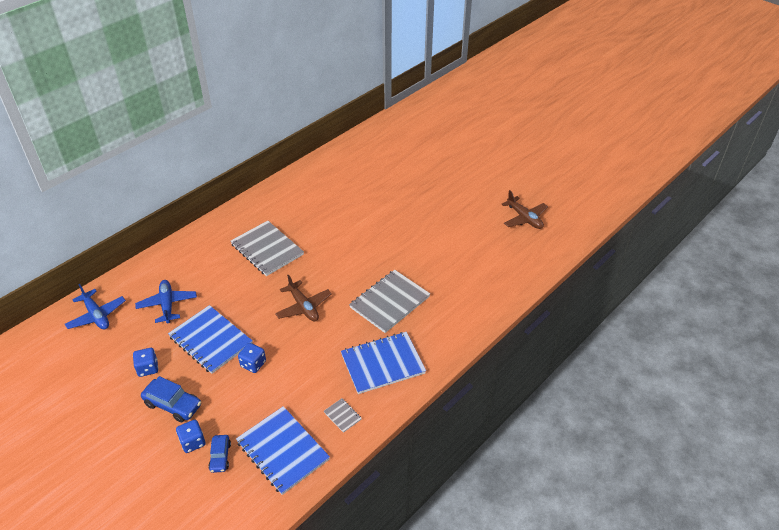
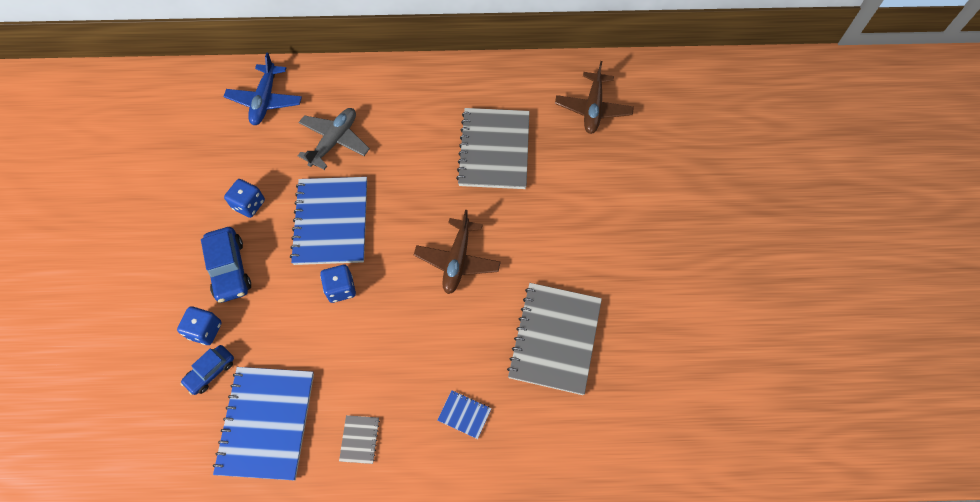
camera: 45 degrees right, 20 degrees up
blue plane [135,280,197,323] -> grey plane [298,108,370,170]
blue notebook [341,332,426,394] -> blue notebook [437,390,492,439], size x0.42
grey notebook [349,270,430,333] -> grey notebook turned 75 degrees counterclockwise [507,283,602,395]
brown plane [501,190,548,229] -> brown plane moved to [555,61,634,134]

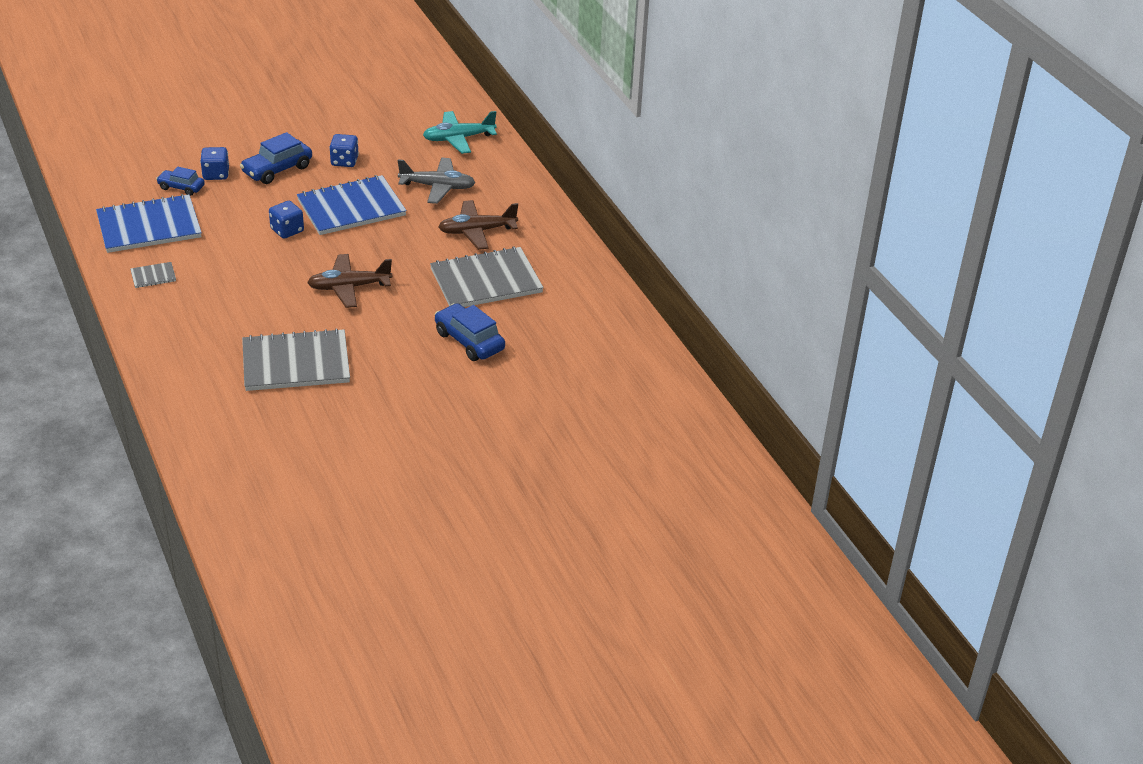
camera: 65 degrees right, 25 degrees down
blue plane [223,53,302,125] -> turquoise plane [423,111,497,154]
blue notebook [437,390,492,439] -> none
brown plane [555,61,634,134] -> brown plane moved to [438,200,518,250]
none -> blue car [435,303,505,361]

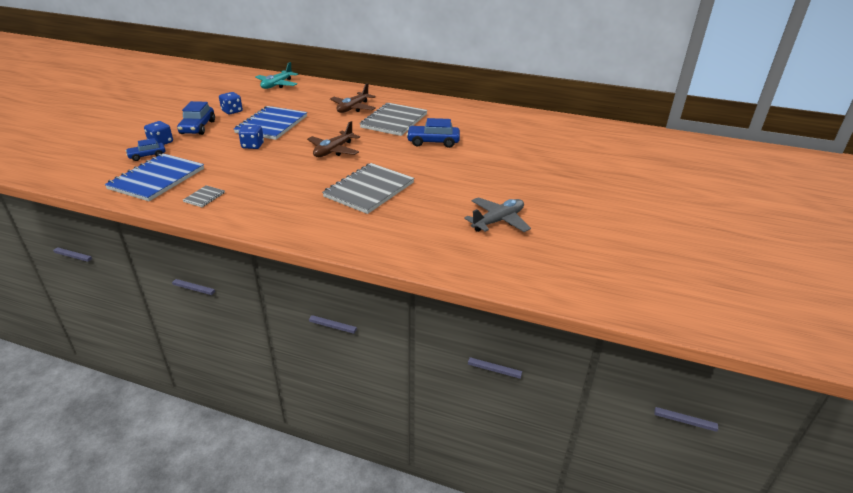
camera: 45 degrees left, 5 degrees down
grey plane [397,158,475,204] -> grey plane moved to [464,197,531,232]

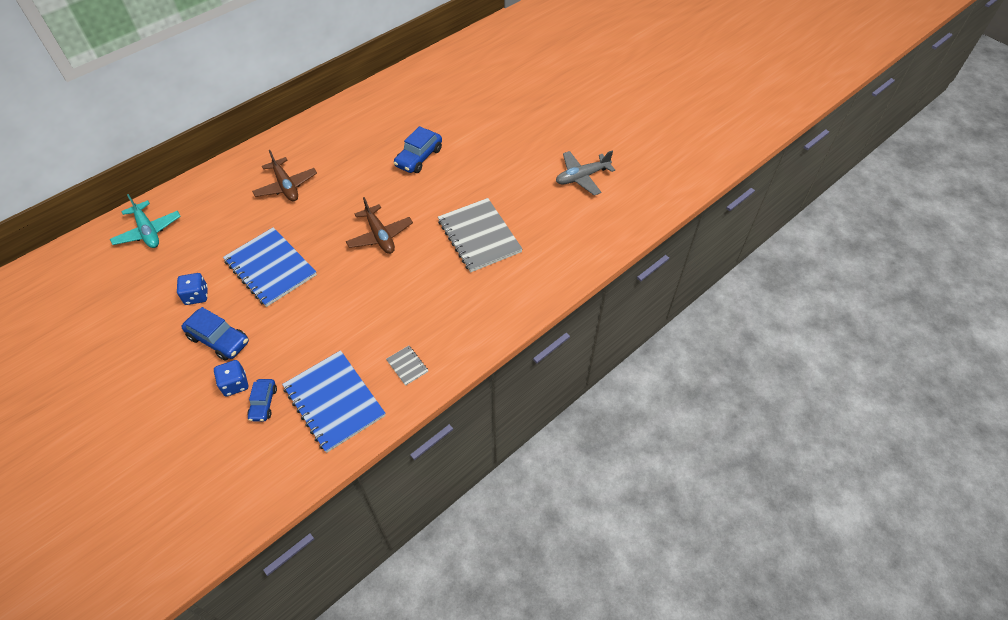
camera: 60 degrees left, 20 degrees up
blue dice [239,125,264,149] -> none
grey notebook [360,103,428,136] -> none
grey plane [464,197,531,232] -> grey plane turned 105 degrees counterclockwise [556,151,615,196]

